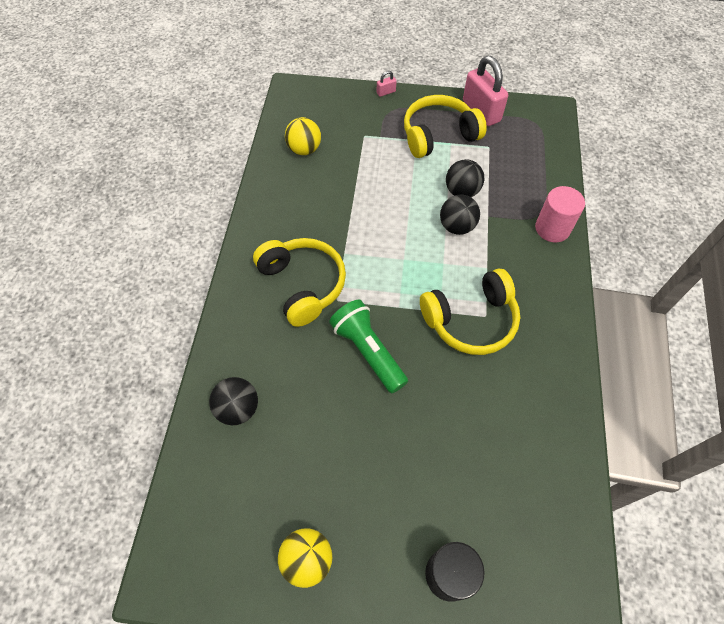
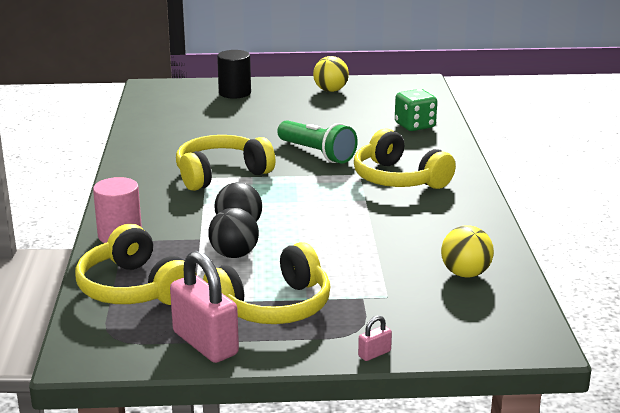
camera: 170 degrees right, 35 degrees down
black ball [209,377,258,425] -> green dice [395,89,437,131]
none -> yellow headphones [75,224,197,305]

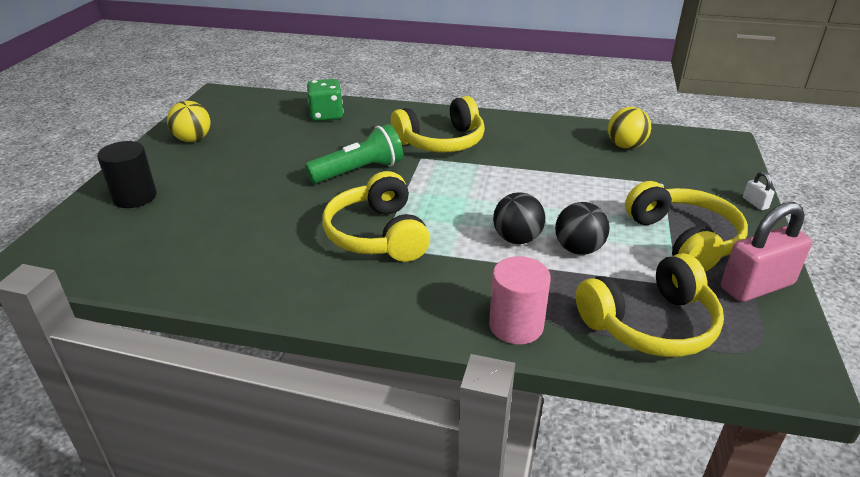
camera: 75 degrees left, 10 degrees up
pink padlock [358,315,392,361] -> white padlock [743,172,774,210]

